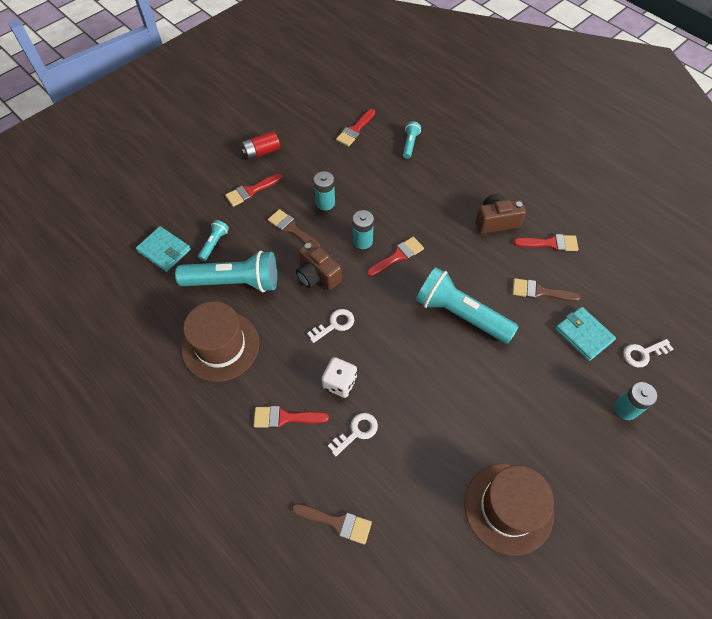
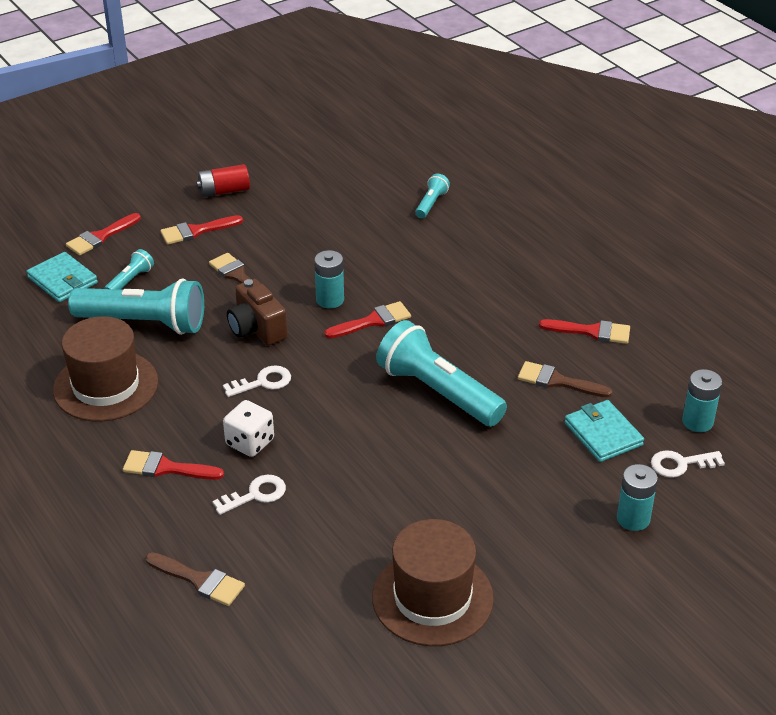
camera: 10 degrees right, 20 degrees down
turquoise battery [314,171,335,210] -> turquoise battery moved to [682,369,722,432]
red brush [336,109,375,147] -> red brush moved to [66,213,141,255]
brown camera [475,194,526,234] -> none

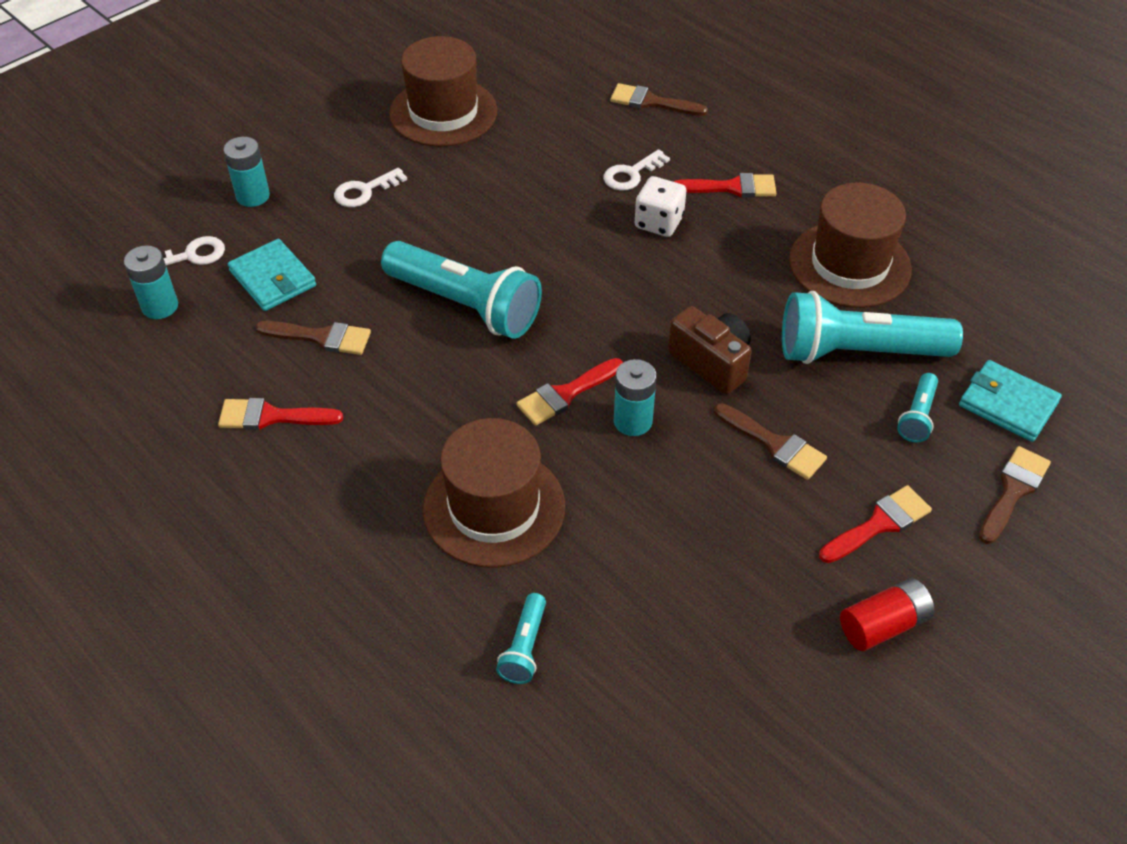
camera: 170 degrees right, 10 degrees up
red brush [66,213,141,255] -> brown brush [979,446,1051,544]
white key [223,365,291,397] -> white key moved to [334,168,407,207]
none -> brown hat [423,418,565,568]

